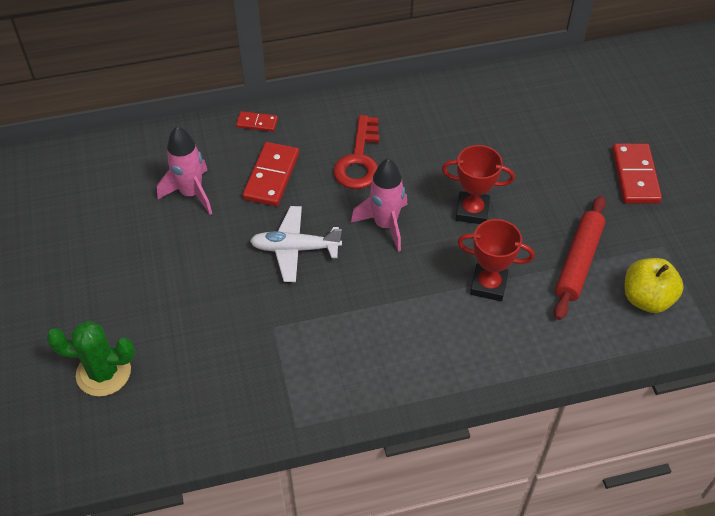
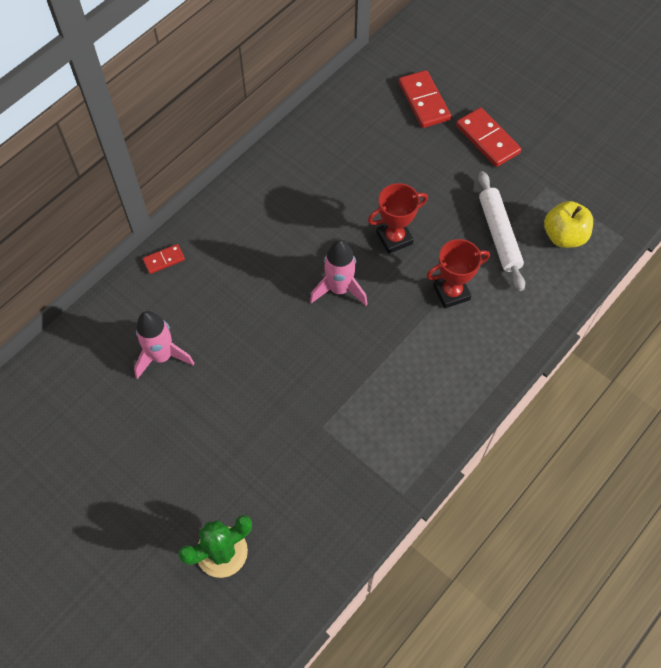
camera: 35 degrees left, 10 degrees up
red domino [243,142,299,206] -> red domino moved to [399,70,451,128]
white plane [250,206,342,282] -> none
red key [333,115,380,189] -> none
red rolling pin [554,196,606,320] -> white rolling pin [478,171,525,291]

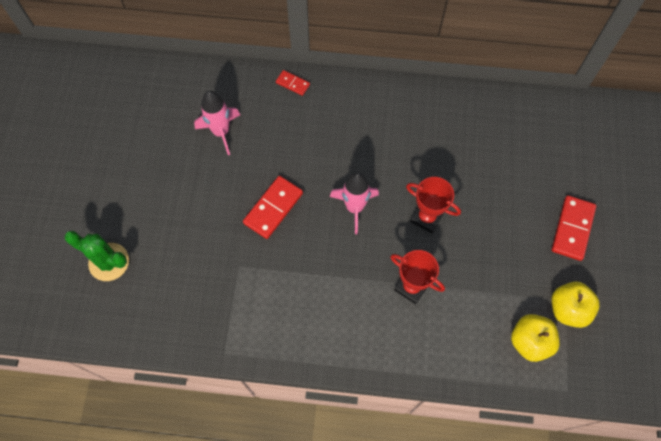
camera: 55 degrees right, 5 degrees up
red domino [399,70,451,128] -> red domino moved to [243,176,303,239]
white rolling pin [478,171,525,291] -> none
none -> yellow apple [551,281,600,328]

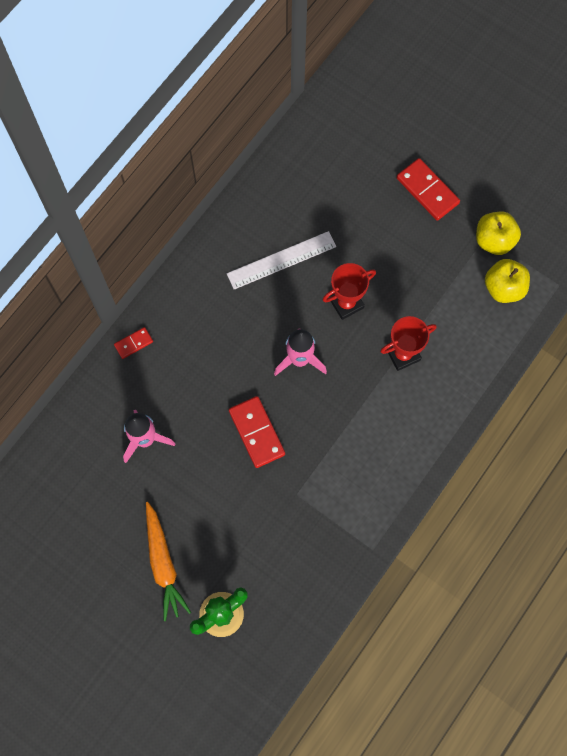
camera: 60 degrees left, 5 degrees up
none -> orange carrot [146,502,191,621]
none -> white ruler [227,231,336,290]

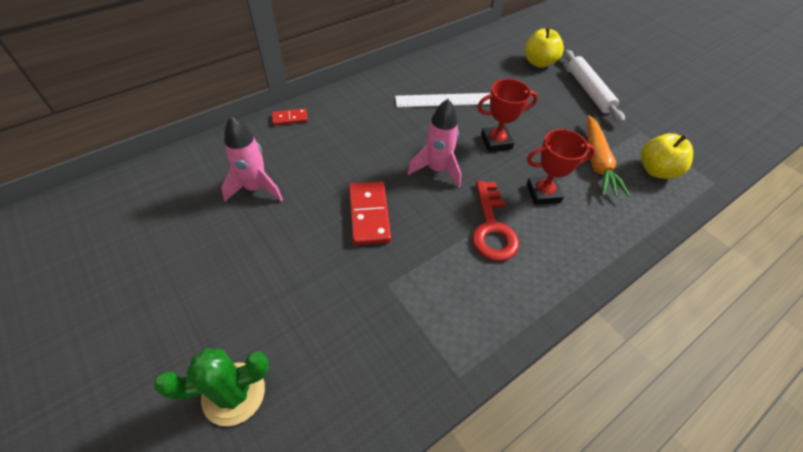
camera: 15 degrees right, 20 degrees down
orange carrot [146,502,191,621] -> orange carrot moved to [587,115,630,197]
red domino [397,158,460,221] -> white rolling pin [564,50,625,123]
yellow apple [476,212,521,255] -> yellow apple moved to [525,27,564,68]
none -> red key [472,181,519,261]

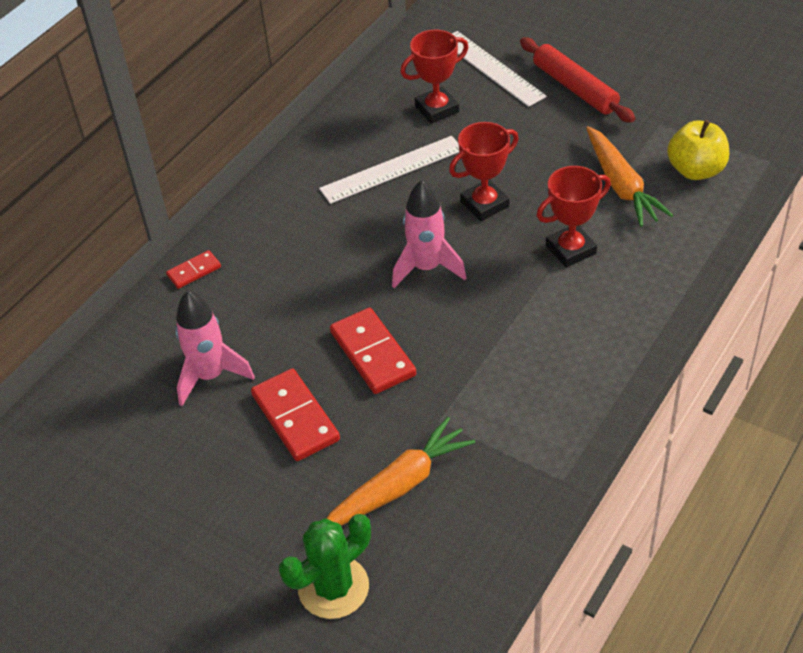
camera: 15 degrees left, 5 degrees down
red key [472,181,519,261] -> none
yellow apple [525,27,564,68] -> white ruler [452,31,547,107]
white rolling pin [564,50,625,123] -> red rolling pin [520,38,635,123]
none -> red domino [251,368,340,461]
none -> orange carrot [326,417,475,526]
none -> red trophy [400,30,468,124]

